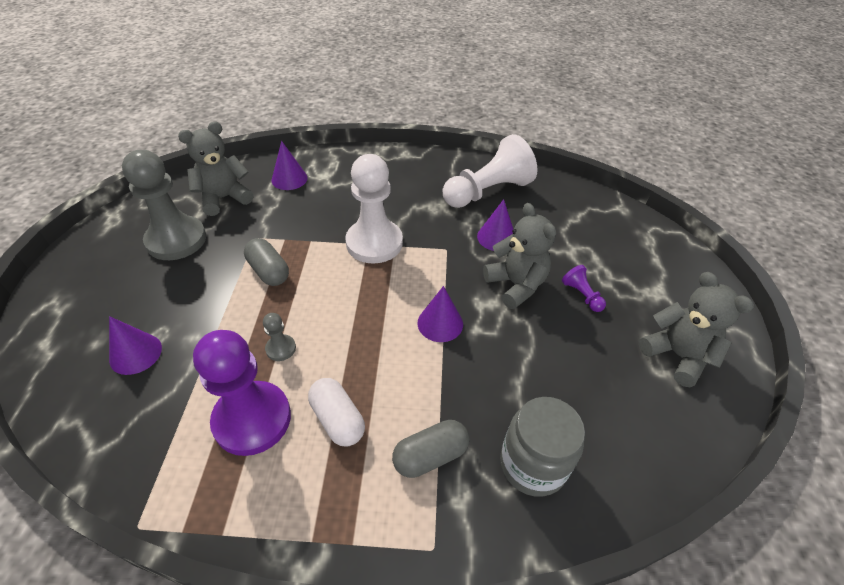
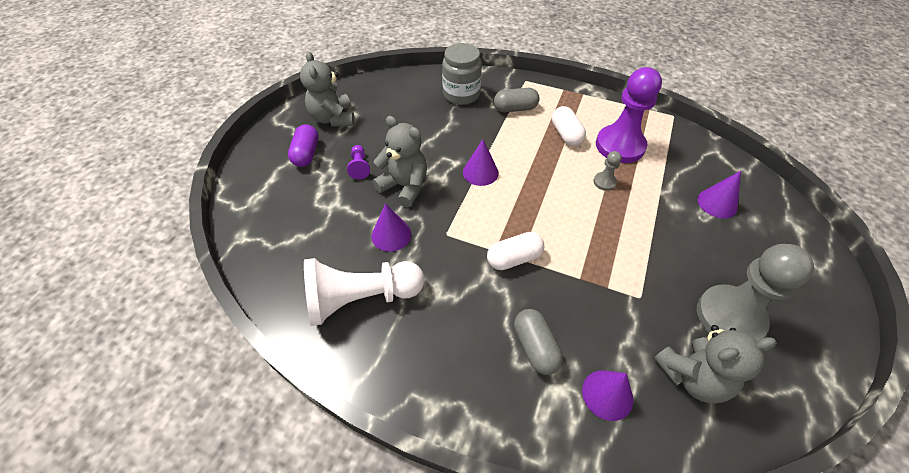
camera: 160 degrees left, 5 degrees up
grey capsule [244,238,289,286] -> grey capsule moved to [514,309,563,375]
white pawn [345,154,403,264] -> white capsule [487,232,544,270]
grey teddy bear [483,203,556,309] -> grey teddy bear turned 135 degrees clockwise [373,116,427,208]
none -> purple capsule [288,124,319,167]

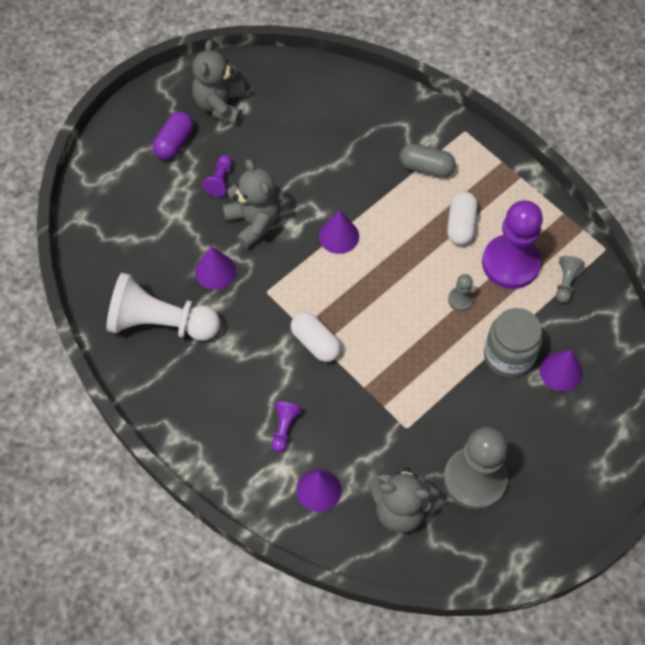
camera: 25 degrees right, 10 degrees up
grey jar [442,43,482,105] -> grey jar moved to [484,308,543,378]
white capsule [487,232,544,270] -> white capsule turned 45 degrees clockwise [291,312,341,362]
grey capsule [514,309,563,375] -> purple pawn [271,401,302,452]
none -> grey pawn [556,256,585,303]

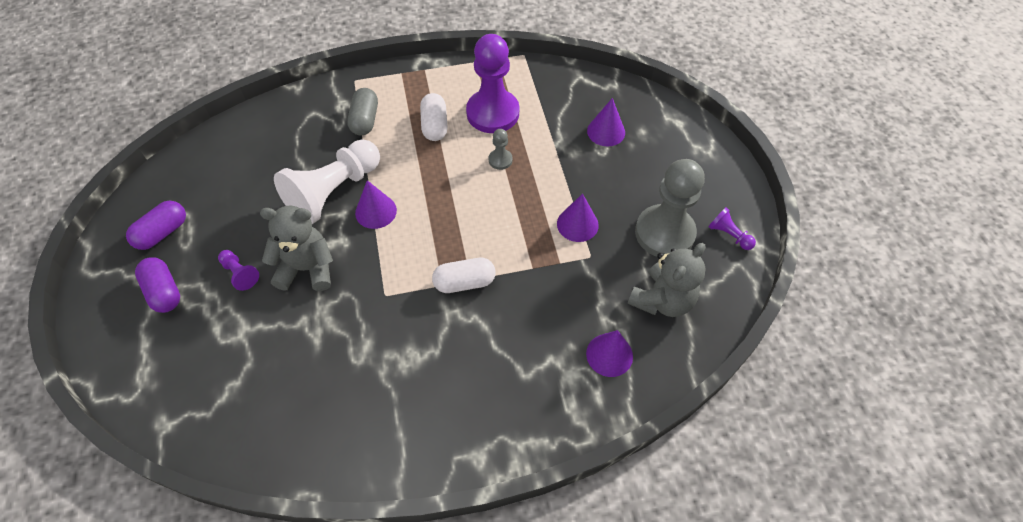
camera: 60 degrees left, 5 degrees down
white pawn [106,273,220,341] -> white pawn moved to [274,139,380,224]
grey teddy bear [192,40,246,125] -> purple capsule [126,201,186,250]
purple cone [195,246,236,290] -> purple cone moved to [557,194,599,242]
purple pawn [271,401,302,452] -> purple pawn moved to [708,208,756,250]
grey capsule [400,144,456,178] -> grey capsule turned 45 degrees counterclockwise [347,88,378,135]
white capsule [447,192,478,245] -> white capsule turned 45 degrees clockwise [420,93,448,141]
grey jar [484,308,543,378] -> none
grey pawn [556,256,585,303] -> none

